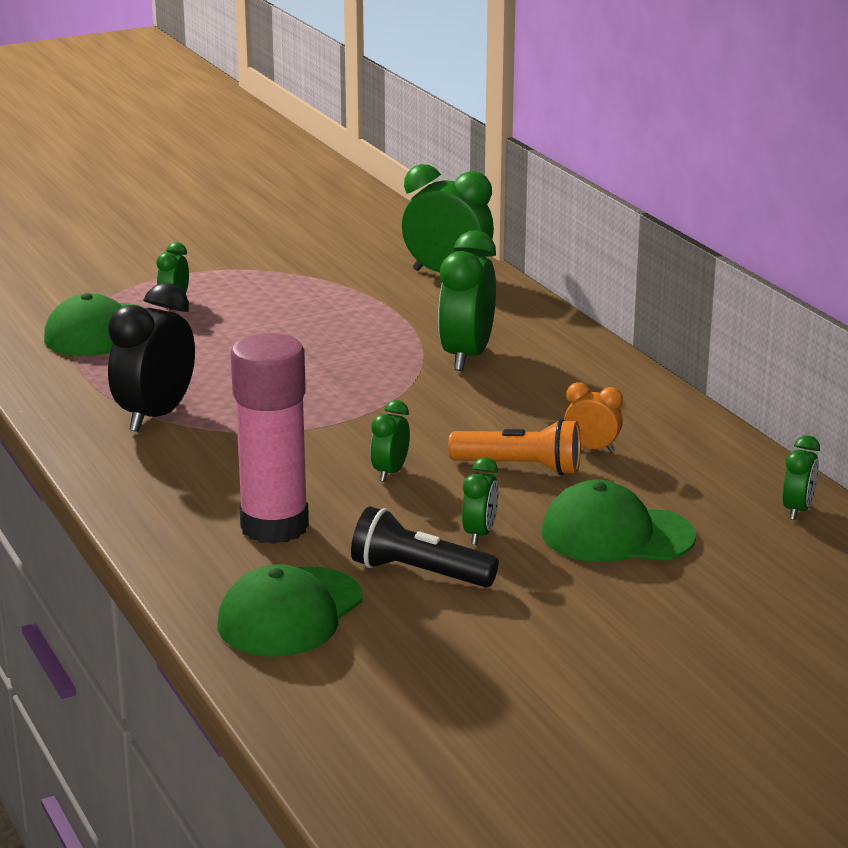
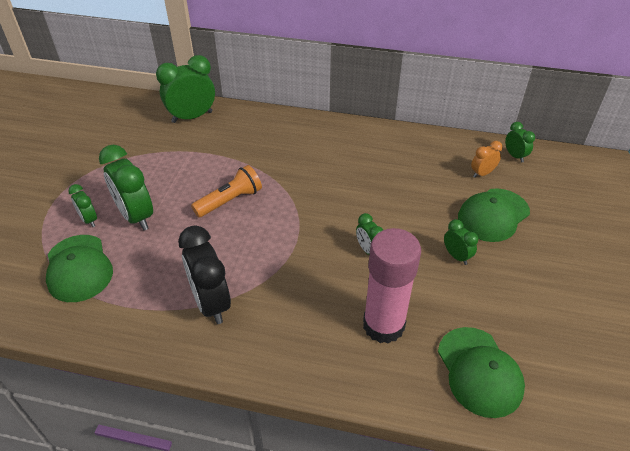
camera: 50 degrees left, 20 degrees up
black flashlight [351,506,499,587] -> none
green clock [438,230,496,371] -> green clock moved to [99,144,153,230]
orange flashlight [448,419,581,475] -> orange flashlight moved to [191,165,262,217]
orange clock [564,382,623,453] -> orange clock moved to [471,141,503,178]

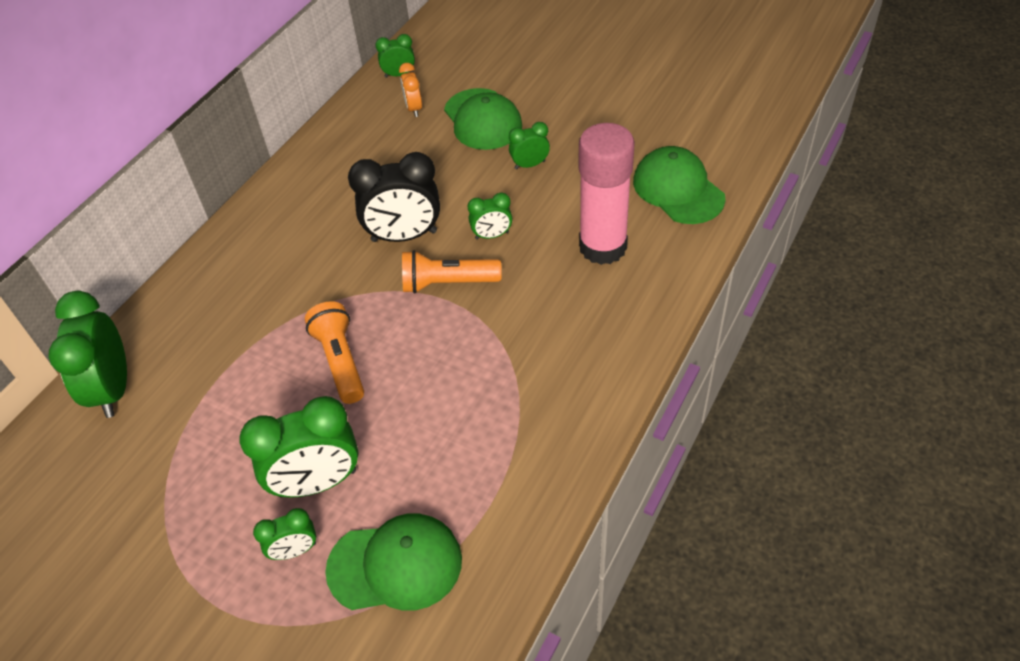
camera: 70 degrees left, 5 degrees up
black clock [178,225,231,324] -> black clock moved to [348,152,440,242]
green cap [438,327,525,418] -> green cap turned 120 degrees counterclockwise [633,146,726,224]
none -> orange flashlight [402,250,502,293]

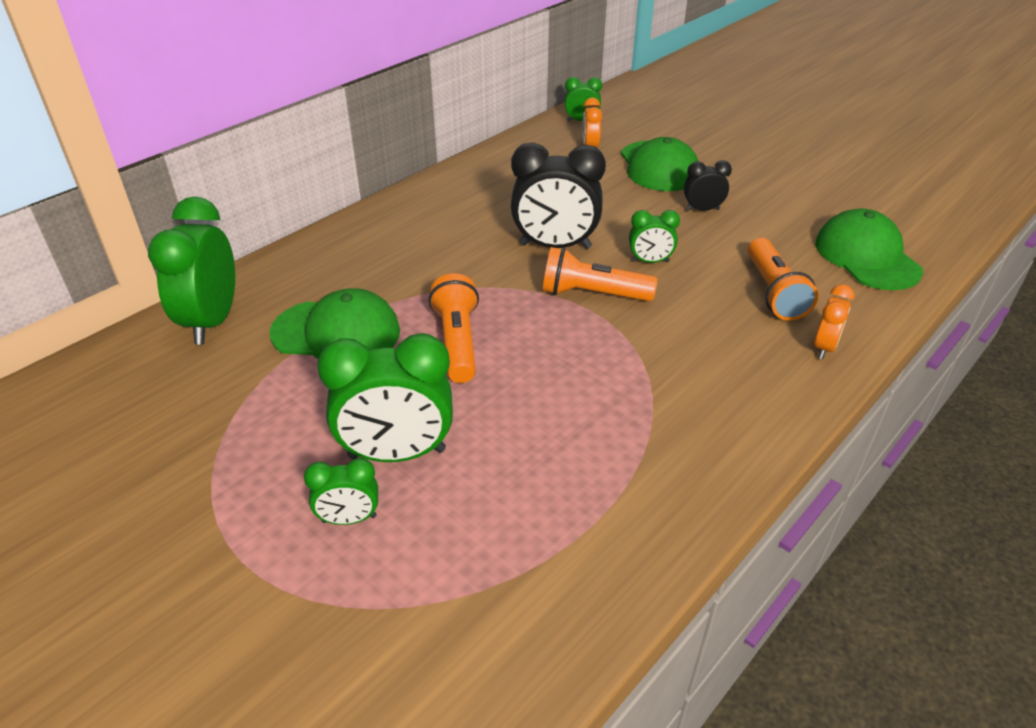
camera: 10 degrees right, 10 degrees down
green cap [325,513,462,611] -> green cap moved to [270,289,400,359]
green clock [509,122,550,169] -> black clock [684,160,732,211]
pink glue stick [579,123,635,265] -> orange flashlight [748,238,818,321]
none -> orange clock [814,284,855,359]

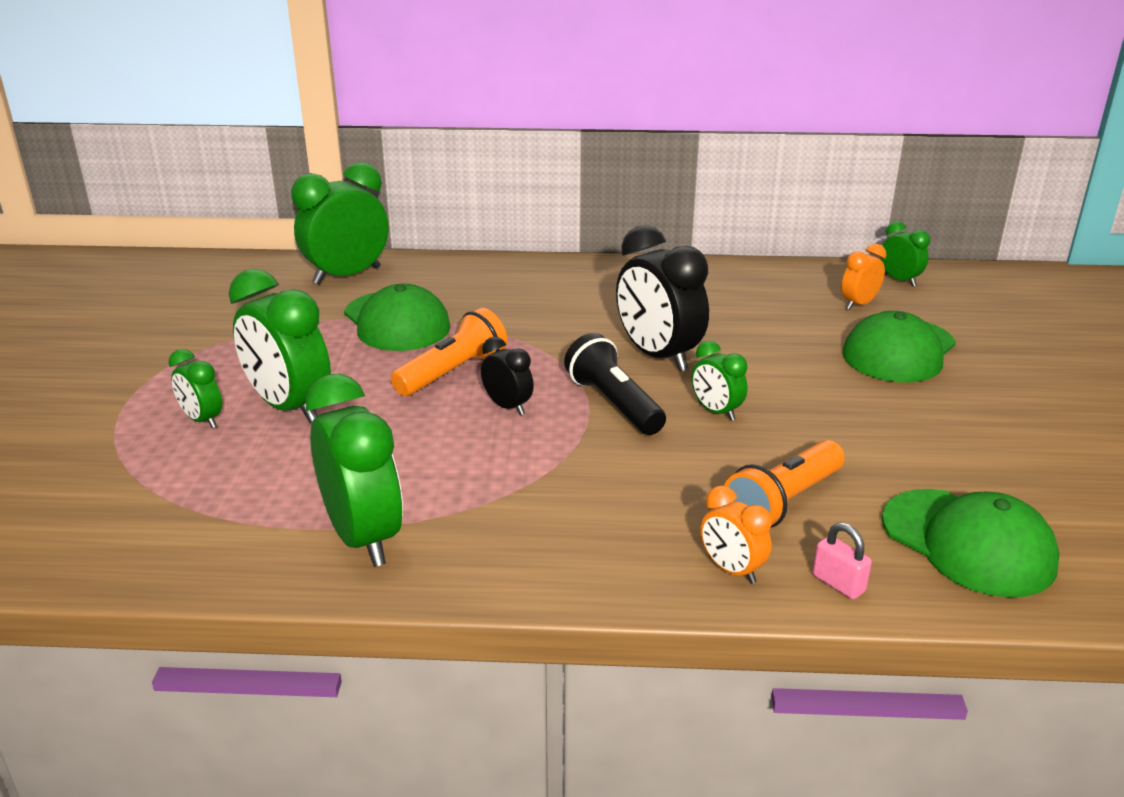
camera: 50 degrees right, 10 degrees down
orange flashlight [543,247,657,301] -> black flashlight [564,333,666,435]
black clock [684,160,732,211] -> black clock moved to [481,337,534,415]
orange clock [814,284,855,359] -> orange clock turned 60 degrees clockwise [701,485,772,584]
green cap [815,208,923,290] -> green cap turned 105 degrees clockwise [882,489,1060,598]
none -> green clock [306,374,403,567]
none -> pink padlock [813,522,872,599]

